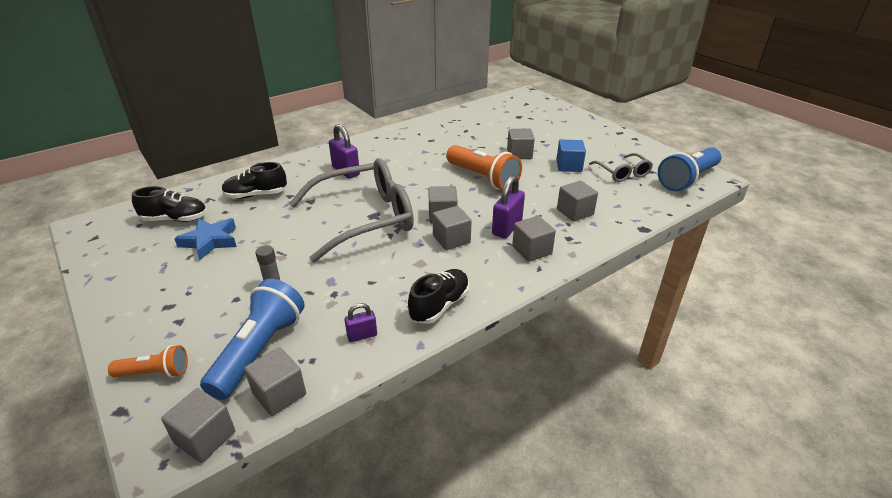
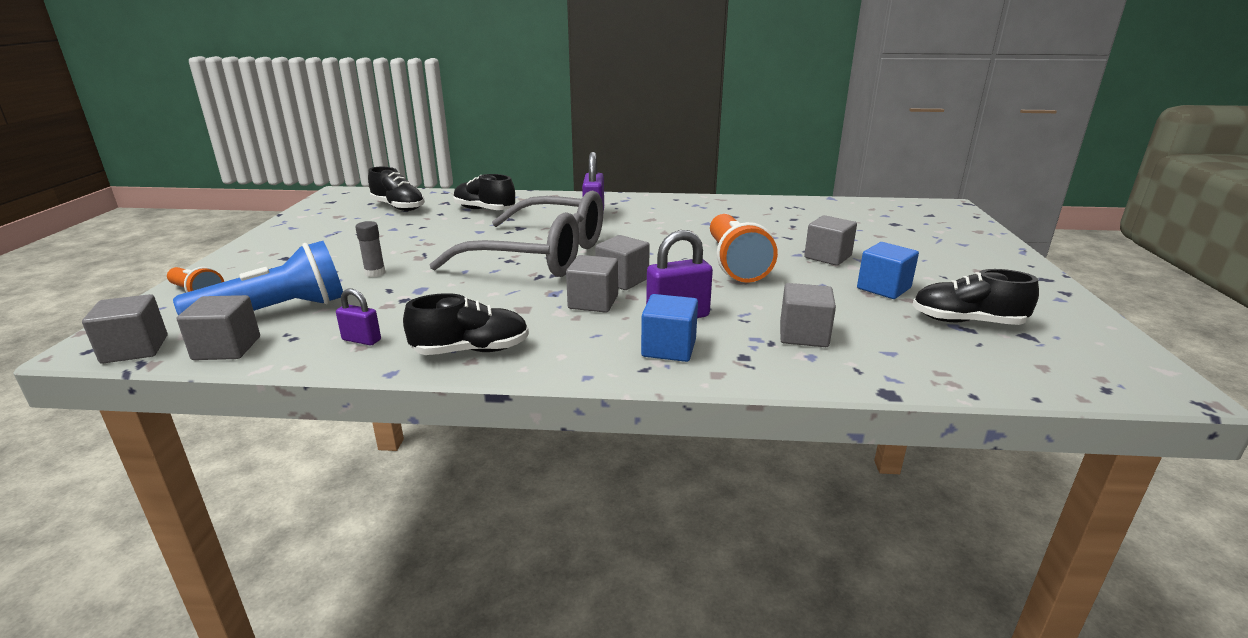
camera: 40 degrees right, 10 degrees down
blue star [174,218,237,260] -> none
grey cube [512,216,556,262] -> blue cube [641,294,698,362]
grey glasses [589,153,653,182] -> black shoe [912,269,1039,325]
blue flashlight [658,147,721,191] -> none

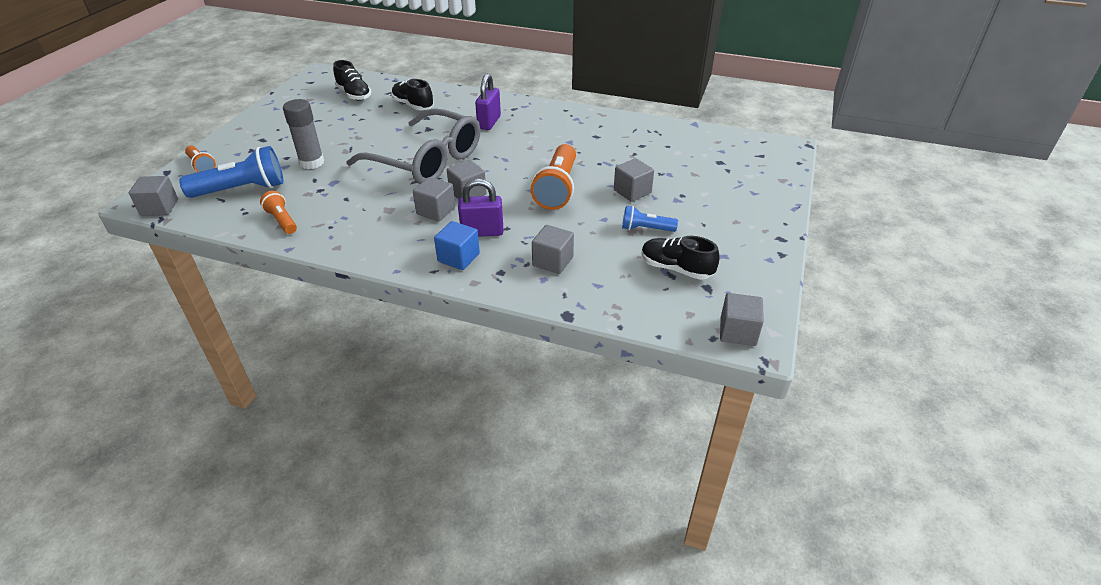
camera: 15 degrees right, 15 degrees up
grey cube [177,295,260,360] -> grey cube moved to [720,293,764,346]
purple padlock [336,288,381,345] -> orange flashlight [260,191,297,234]
grey glue stick [355,221,386,277] -> grey glue stick [283,99,324,169], size x1.79
black shoe [403,293,529,355] -> none
blue cube [857,242,919,299] -> blue flashlight [622,206,678,232]

